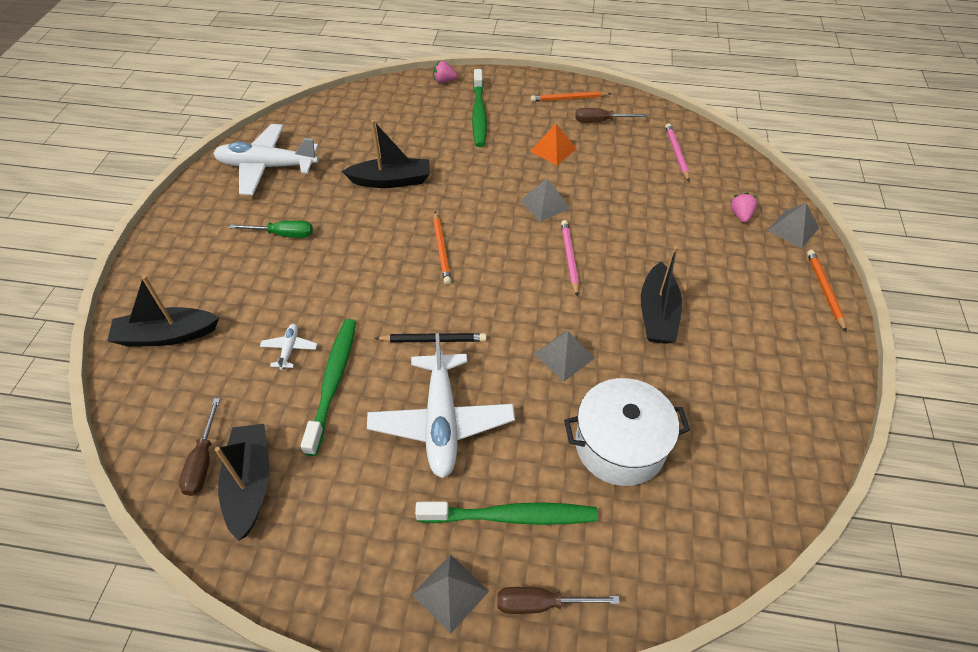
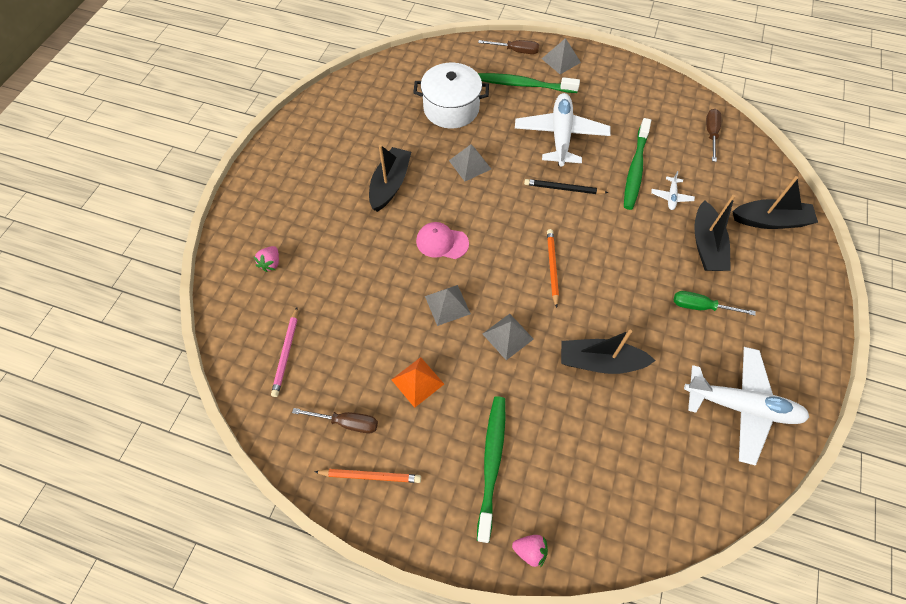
camera: 170 degrees left, 10 degrees up
black boat [215,424,269,541] -> black boat moved to [694,195,735,271]
pink pencil [561,220,579,297] -> pink cap [416,222,469,259]
grey pyramid [767,203,819,248] -> grey pyramid moved to [483,314,534,360]
orange pencil [807,250,846,332] -> none

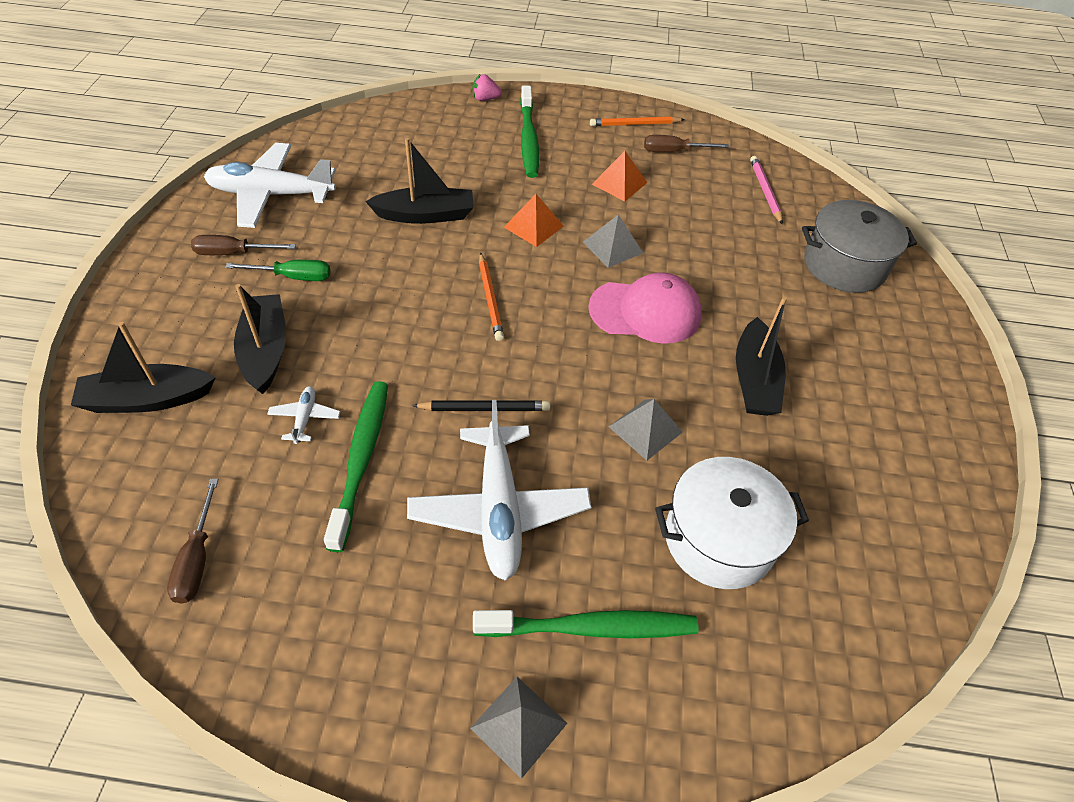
camera: 165 degrees right, 10 degrees down
pink strawberry [253,246,279,272] -> grey pot [802,200,917,293]
pink cap [416,222,469,259] -> pink cap [588,273,702,344], size x1.52
brown screwdriver [478,40,539,54] -> brown screwdriver moved to [191,235,296,255]
grey pyramid [483,314,534,360] -> orange pyramid [504,194,564,247]

